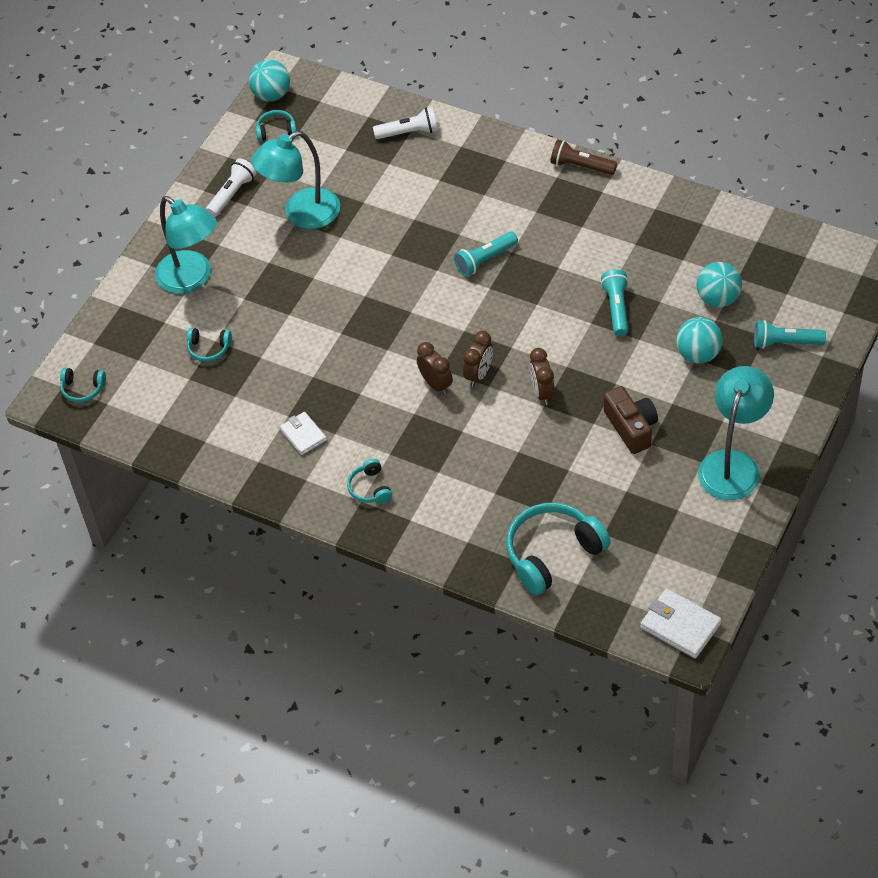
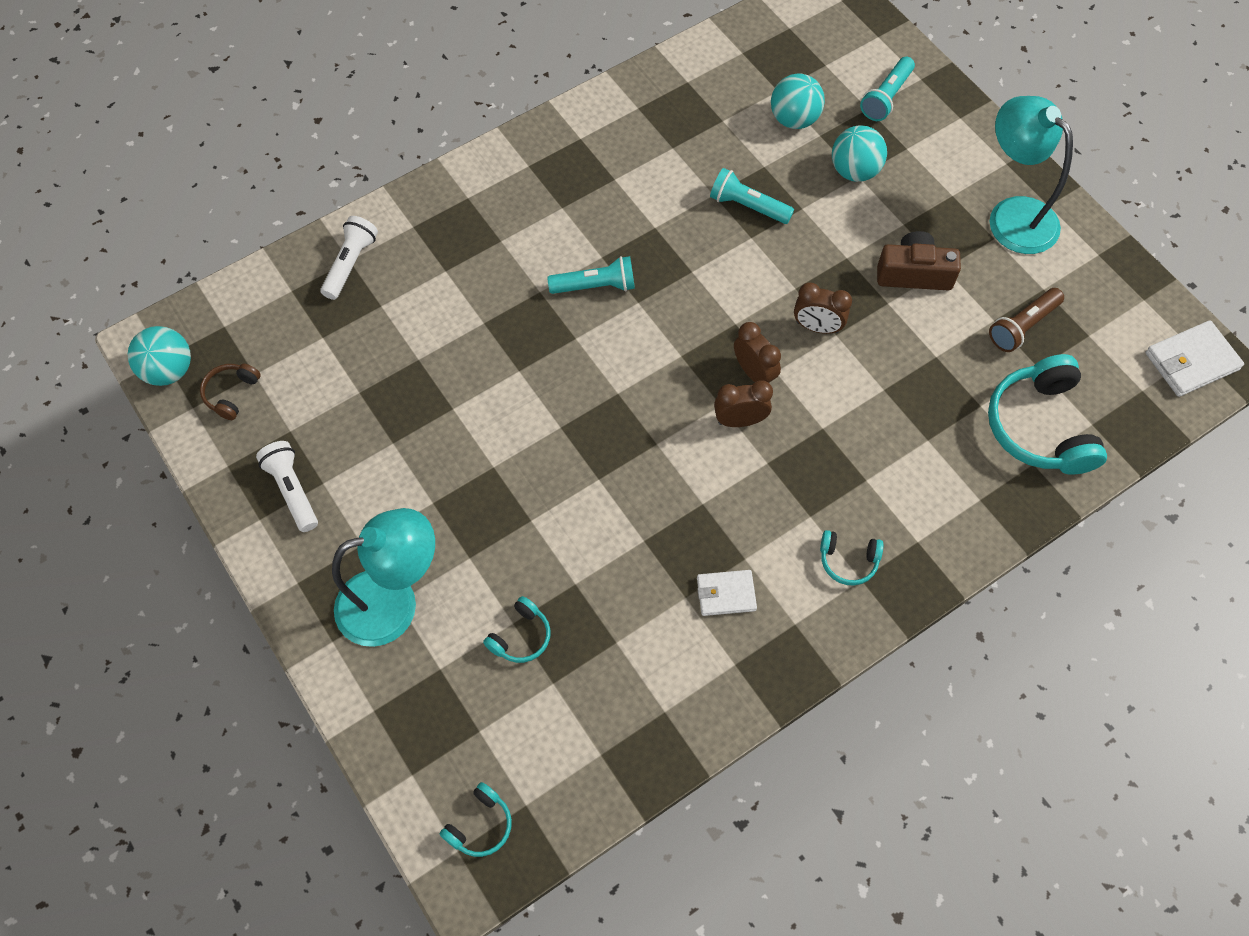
camera: 65 degrees left, 10 degrees up
turquoise lamp [251,131,340,229] -> none
turquoise headphones [256,110,297,141] -> brown headphones [200,364,261,420]
turquoise flashlight [454,232,518,276] -> turquoise flashlight turned 90 degrees counterclockwise [547,256,635,294]
brown flashlight [551,139,617,175] -> brown flashlight moved to [989,288,1064,352]

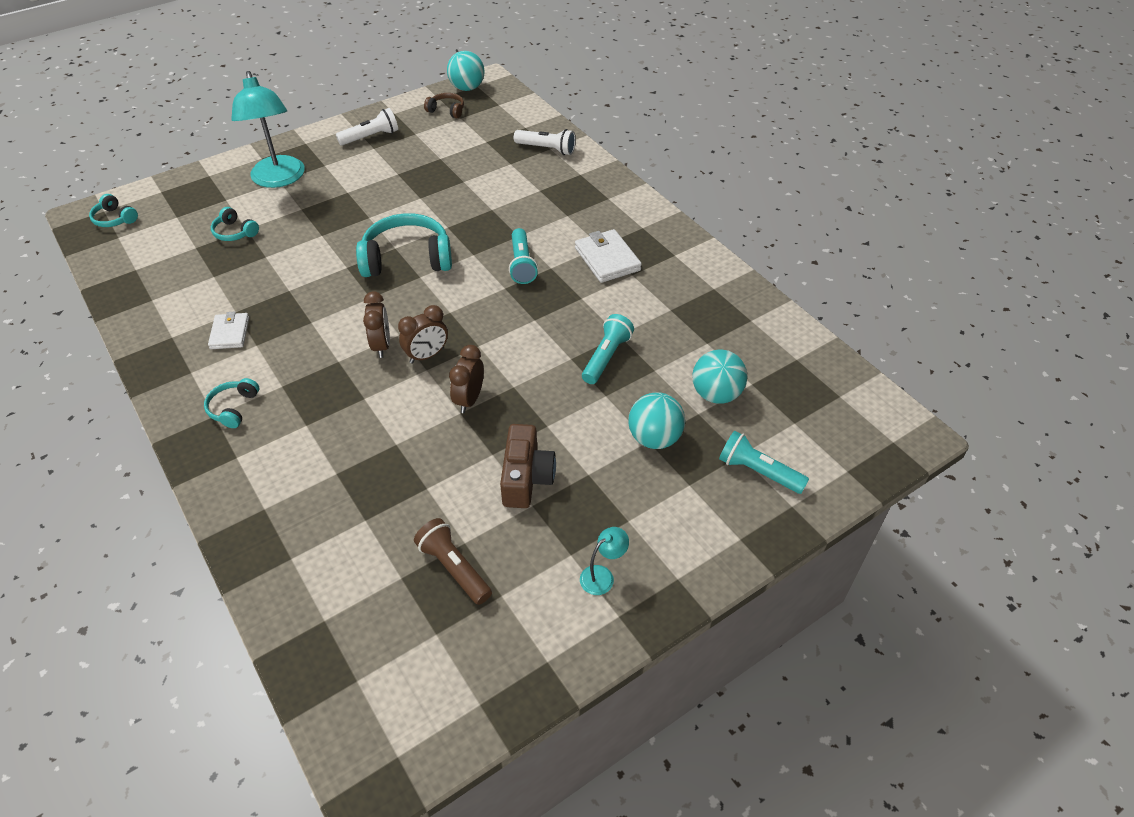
camera: 90 degrees right, 15 degrees down
turquoise headphones [988,354,1107,475] -> turquoise headphones moved to [356,213,452,277]
turquoise lamp [990,96,1073,254] -> turquoise lamp [580,527,629,595], size x0.42
white wallet [1145,320,1244,397] -> white wallet moved to [575,229,642,283]

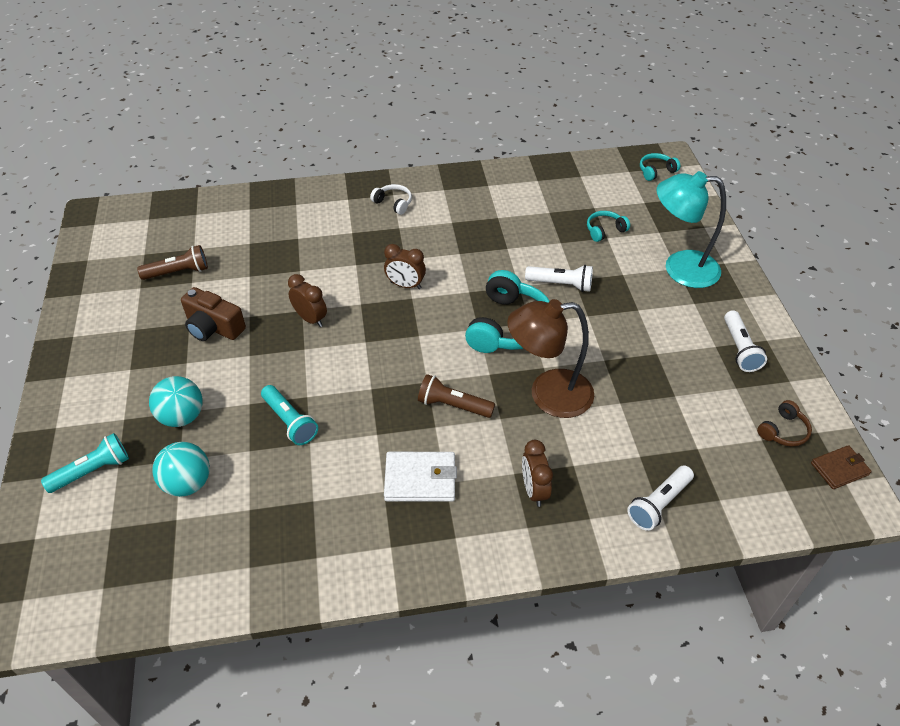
camera: 115 degrees right, 0 degrees up
turquoise headphones [204,378,259,428] -> white headphones [370,184,412,215]
white wallet [208,312,249,349] -> none
brown clock [398,305,448,364] -> brown clock moved to [522,440,553,507]
turquoise ball [447,51,485,91] -> brown wallet [811,445,872,489]
turquoise flashlight [509,228,538,284] -> brown flashlight [418,374,495,418]
turquoise lamp [580,527,629,595] -> none
none -> brown lamp [507,299,594,418]
none -> white flashlight [525,265,593,292]

